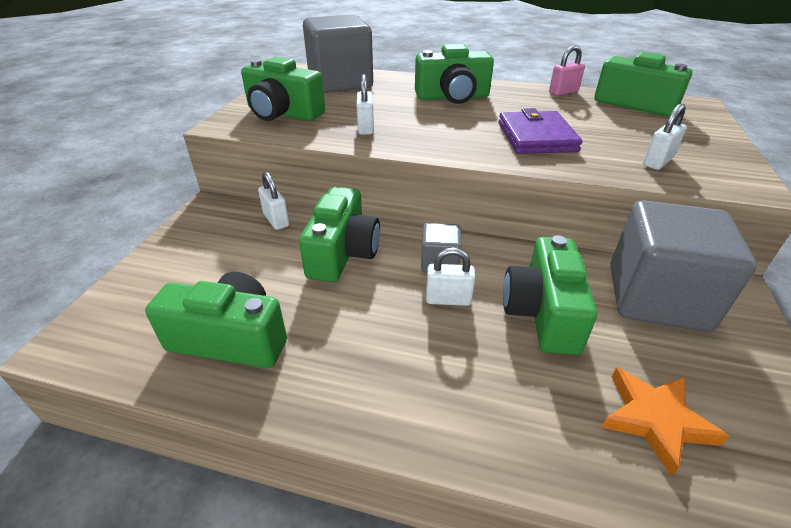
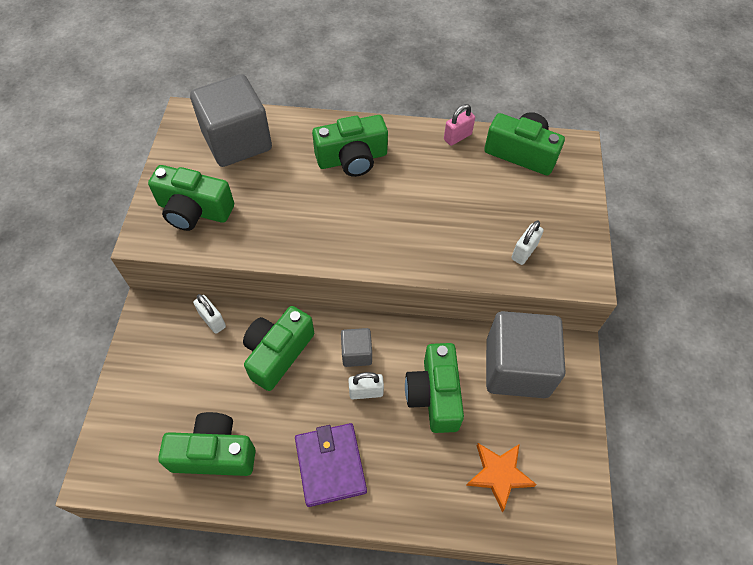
camera: 10 degrees left, 20 degrees up
green camera [299,187,380,282] -> green camera turned 150 degrees counterclockwise [243,306,314,391]
white padlock [357,75,374,135] -> none
purple wallet [499,108,582,154] -> purple wallet moved to [295,423,367,507]

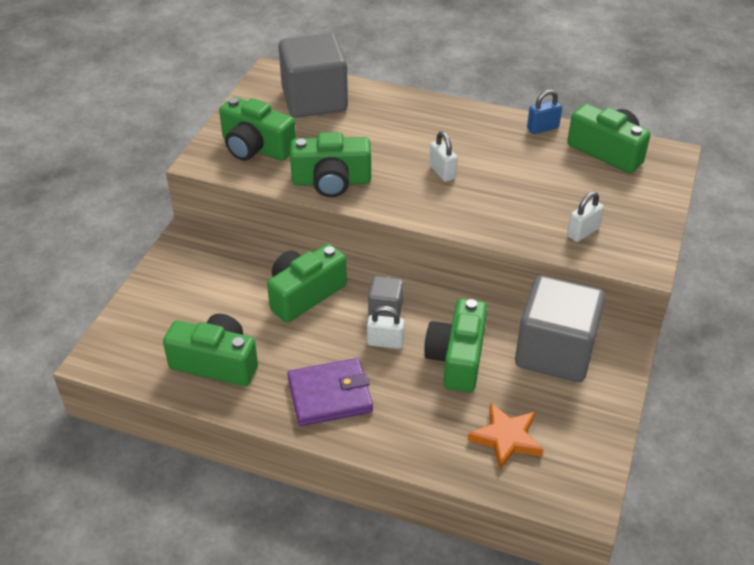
camera: 15 degrees right, 15 degrees down
white padlock [193,294,226,334] -> white padlock moved to [429,131,457,182]
purple wallet [295,423,367,507] -> purple wallet turned 75 degrees clockwise [287,358,373,426]
green camera [312,115,388,177] -> green camera moved to [290,132,371,197]
pink padlock [444,104,475,146] -> blue padlock [527,90,562,134]

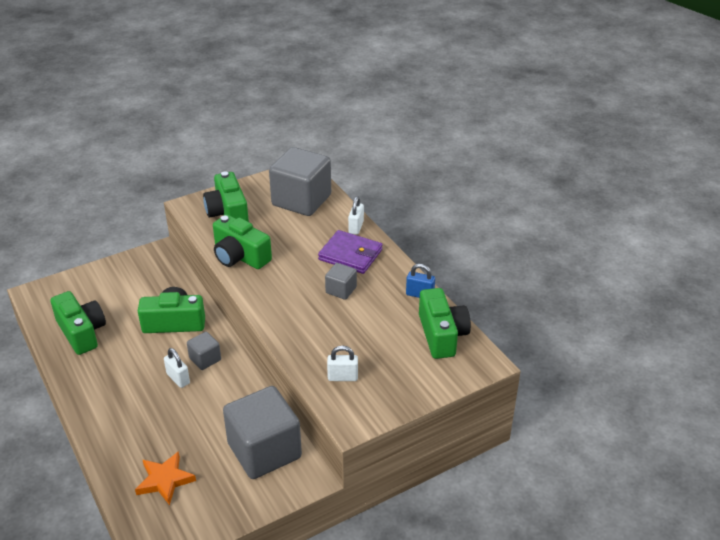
camera: 40 degrees right, 5 degrees down
purple wallet [287,358,373,426] -> purple wallet moved to [318,230,382,274]
green camera [424,299,487,392] -> none
white padlock [429,131,457,182] -> white padlock moved to [348,196,364,235]
none -> grey cube [325,263,357,300]

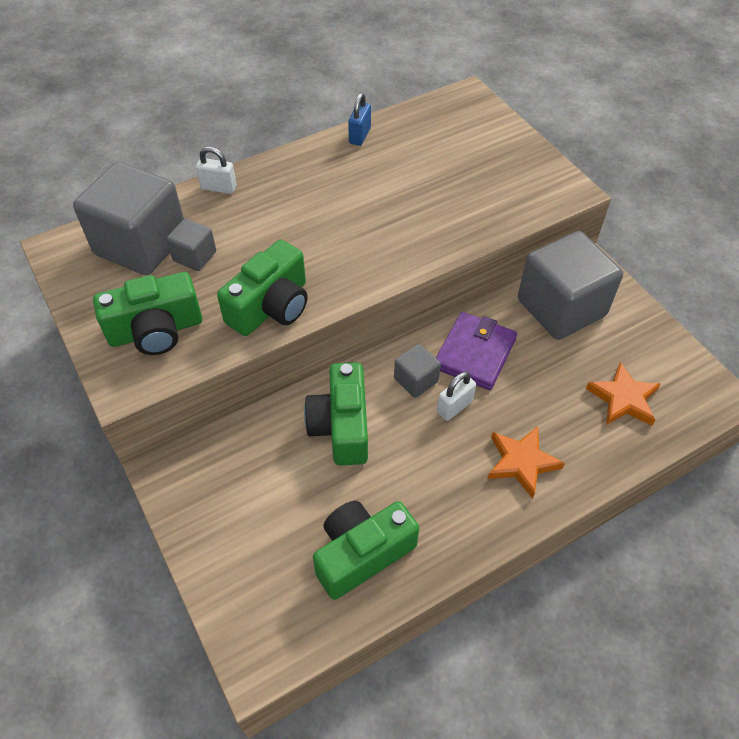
camera: 90 degrees left, 15 degrees up
purple wallet [318,230,382,274] -> purple wallet moved to [436,312,517,390]
grey cube [325,263,357,300] -> grey cube moved to [166,219,216,271]
white padlock [327,345,358,381] -> none
green camera [419,288,471,359] -> none
none -> orange star [488,426,565,499]

